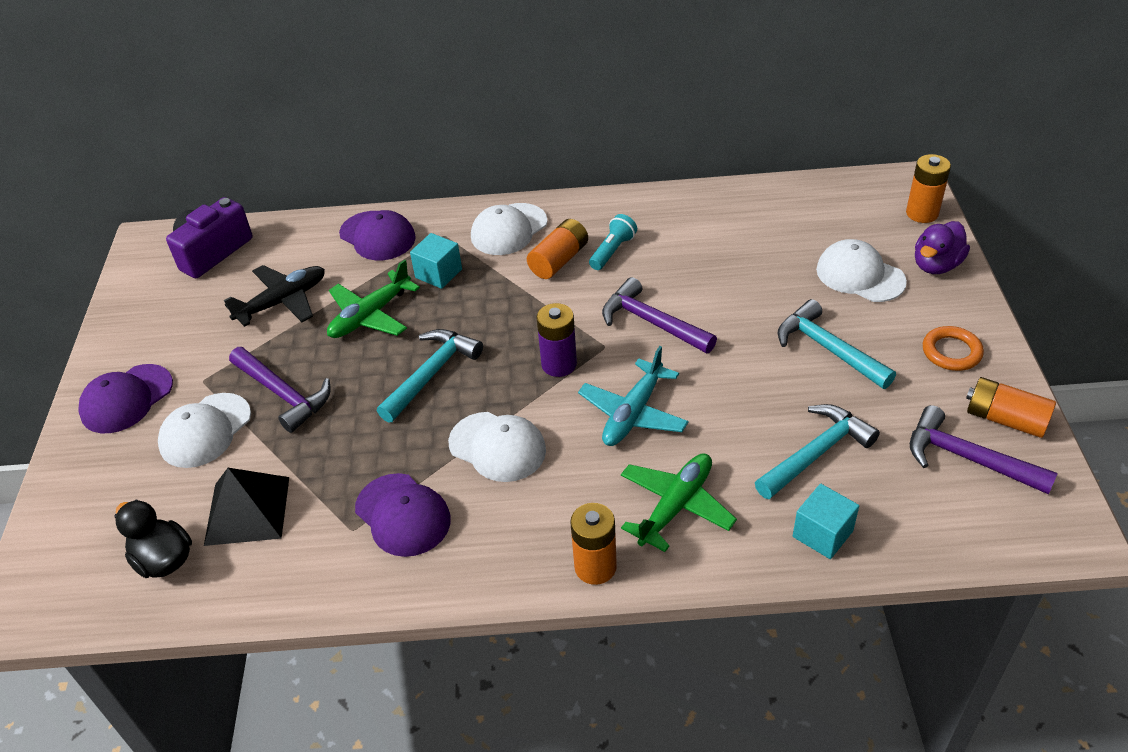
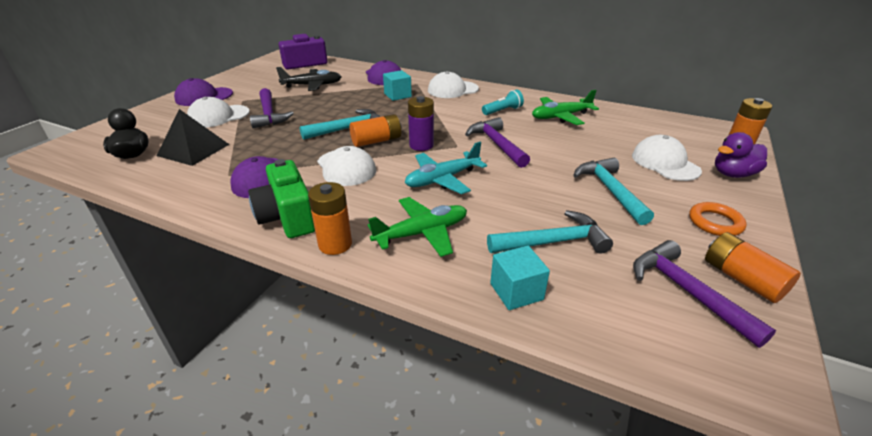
camera: 25 degrees right, 10 degrees down
green plane [327,259,420,338] -> green plane moved to [532,89,599,125]
orange battery [527,219,588,279] -> orange battery moved to [349,114,401,147]
none -> green camera [248,159,315,238]

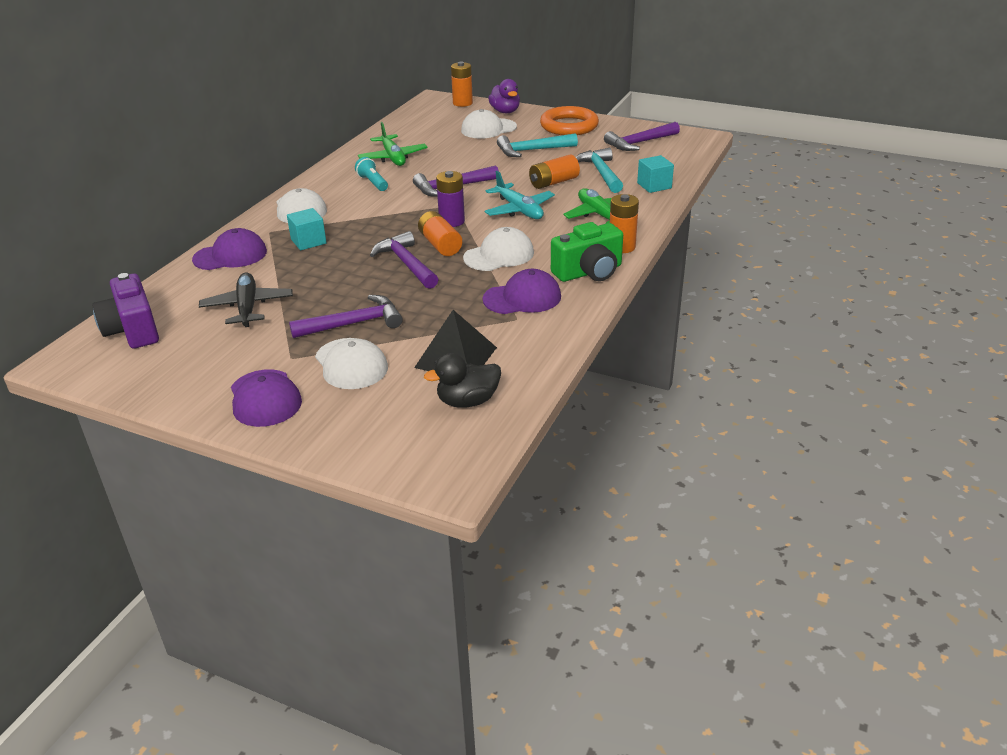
camera: 90 degrees left, 0 degrees up
turquoise hammer [299,109,381,140] -> purple hammer [370,231,439,289]
orange ring [689,202,746,236] -> orange ring [540,106,599,135], size x1.71
orange battery [705,232,801,303] -> orange battery moved to [529,155,580,189]

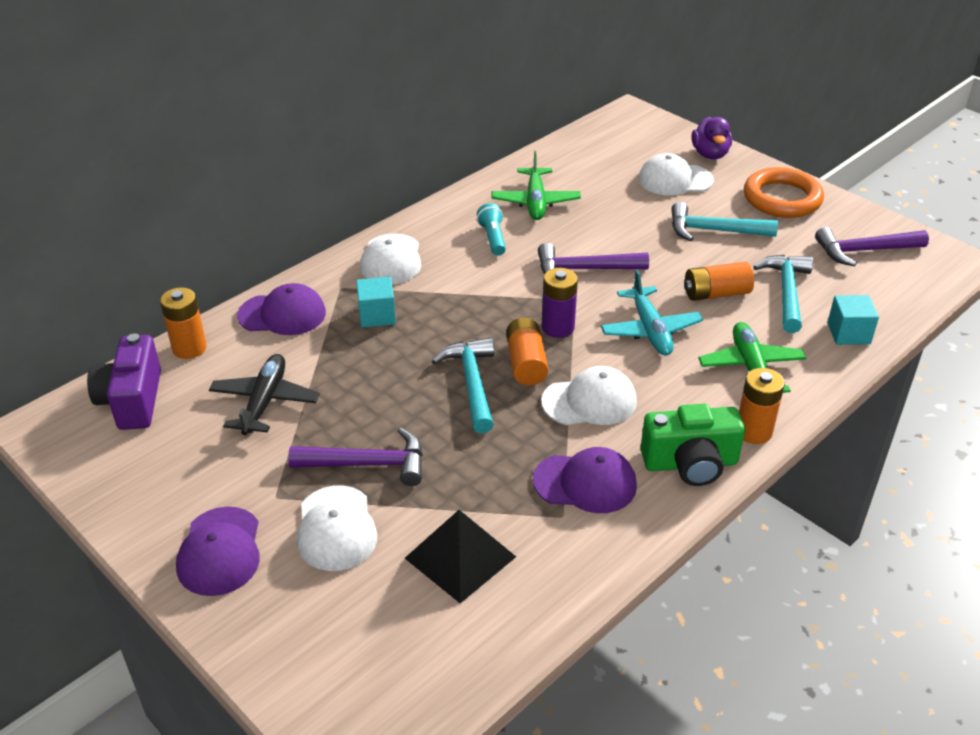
camera: 20 degrees right, 5 degrees up
purple hammer [370,231,439,289] -> turquoise hammer [432,338,494,433]
black duck [424,353,501,408] -> none
orange battery [451,62,473,107] -> orange battery moved to [160,287,207,359]

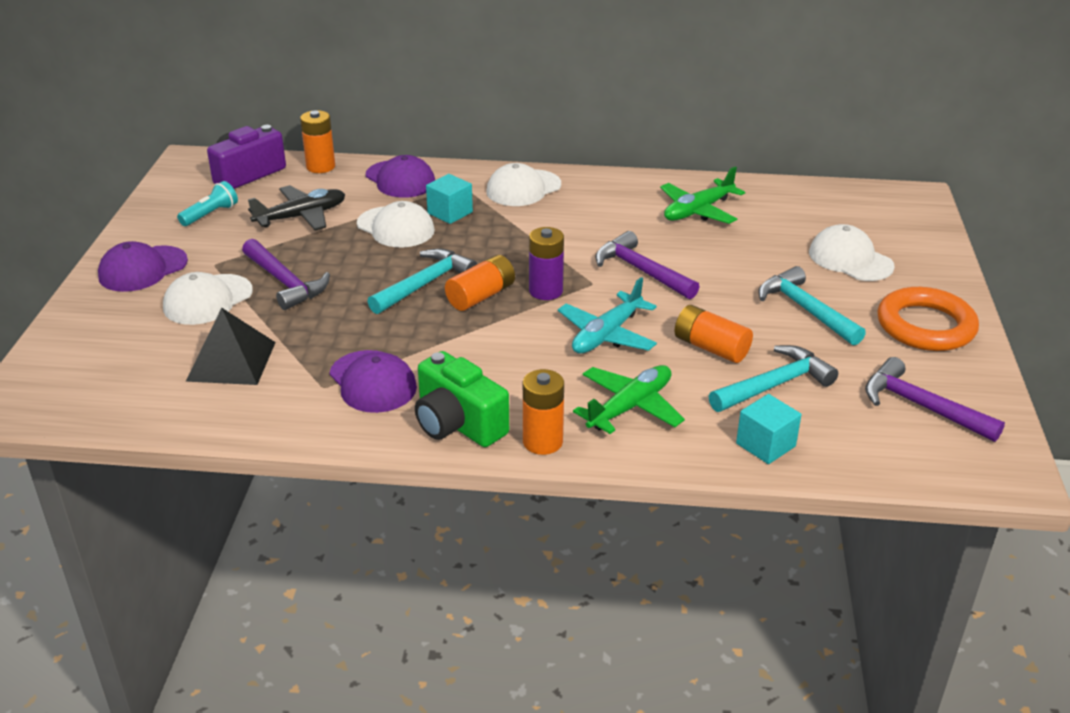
camera: 50 degrees right, 5 degrees down
turquoise flashlight [477,203,506,255] -> turquoise flashlight moved to [177,181,238,226]
white cap [541,366,637,425] -> white cap moved to [357,201,435,247]
purple duck [691,117,732,159] -> none

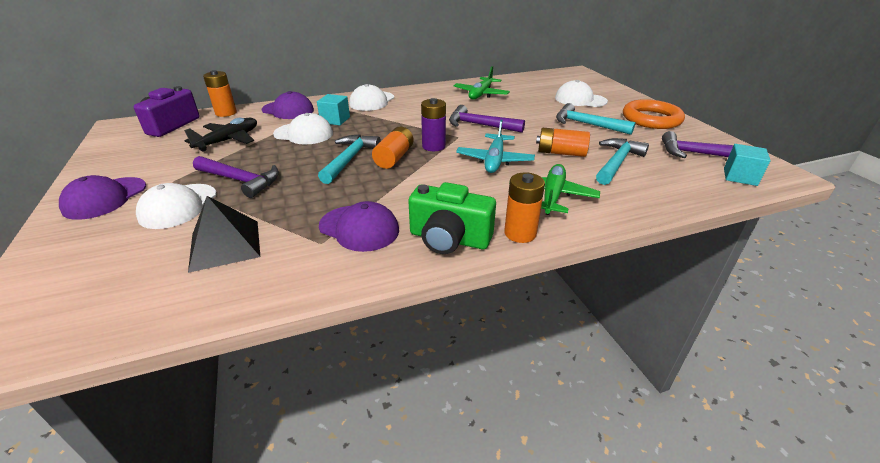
camera: 25 degrees left, 0 degrees up
turquoise flashlight [177,181,238,226] -> none
turquoise cube [736,394,802,464] -> turquoise cube moved to [724,144,771,186]

